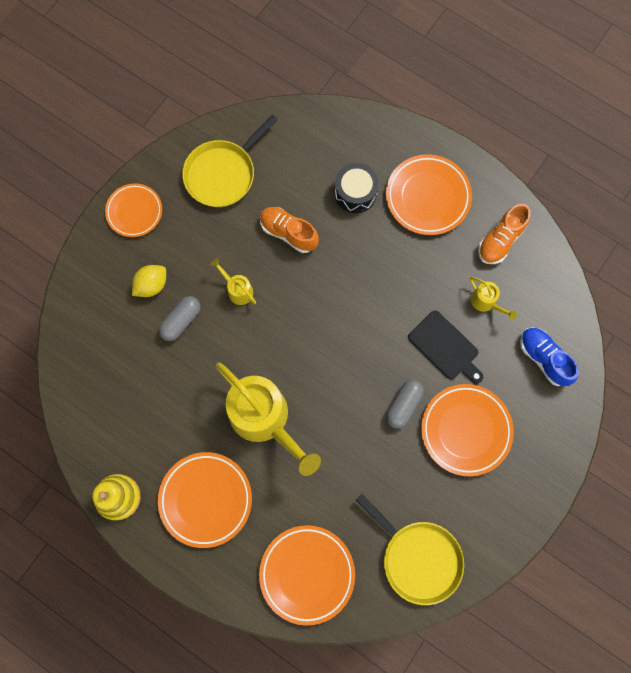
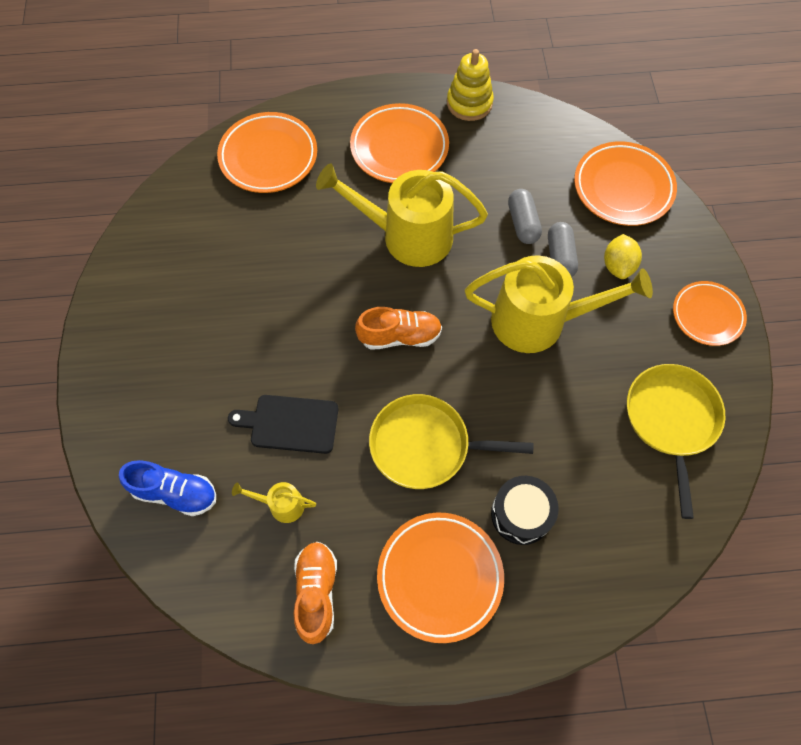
camera: 140 degrees right, 10 degrees down
yellow watering can [210,258,256,305] -> yellow watering can [465,255,653,353], size x2.30
orange shoe [260,207,319,253] -> orange shoe moved to [355,307,442,350]
yellow pan [356,494,464,605] -> yellow pan moved to [369,394,533,489]
grey capsule [386,379,424,429] -> grey capsule moved to [508,189,542,244]
orange plate [421,384,514,476] -> orange plate moved to [574,141,677,226]

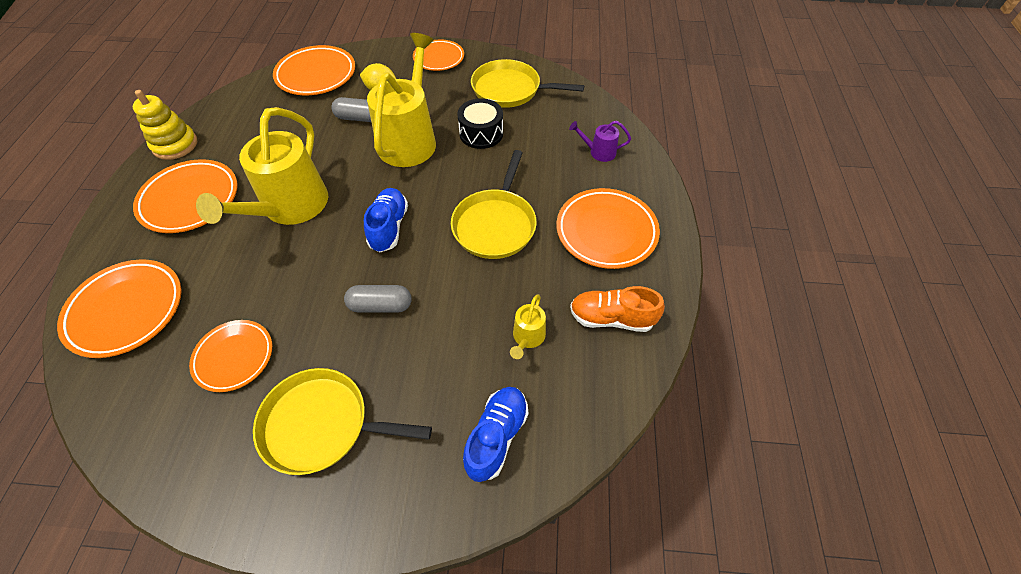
camera: 80 degrees left, 10 degrees down
black cutting board [228,395,338,454] -> none
orange shoe [355,307,442,350] -> blue shoe [364,188,408,252]
black drum [491,476,559,545] -> black drum moved to [457,98,503,149]
grey capsule [508,189,542,244] -> grey capsule moved to [344,285,412,313]
none -> orange plate [189,320,272,392]
none -> yellow pan [253,368,432,475]
none -> purple watering can [569,121,631,162]

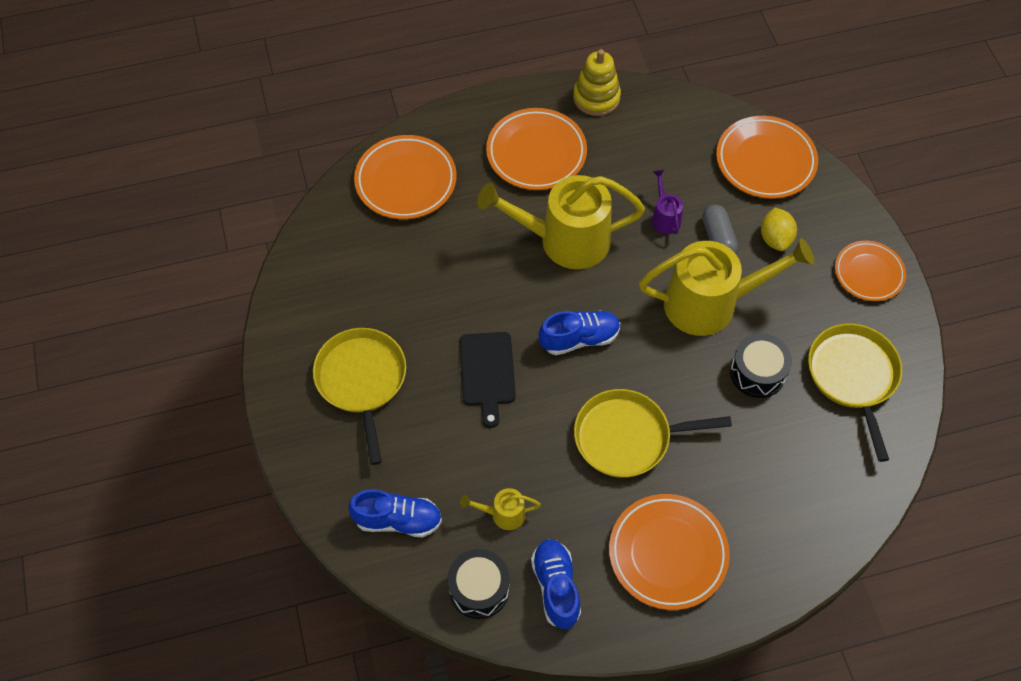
camera: 70 degrees right, 5 degrees up
orange plate [189,320,272,392] -> none
grey capsule [344,285,412,313] -> black cutting board [460,332,516,428]
purple watering can [569,121,631,162] -> purple watering can moved to [652,169,683,234]
orange shoe [570,286,665,332] -> blue shoe [531,539,581,629]
none -> black drum [448,549,510,619]

